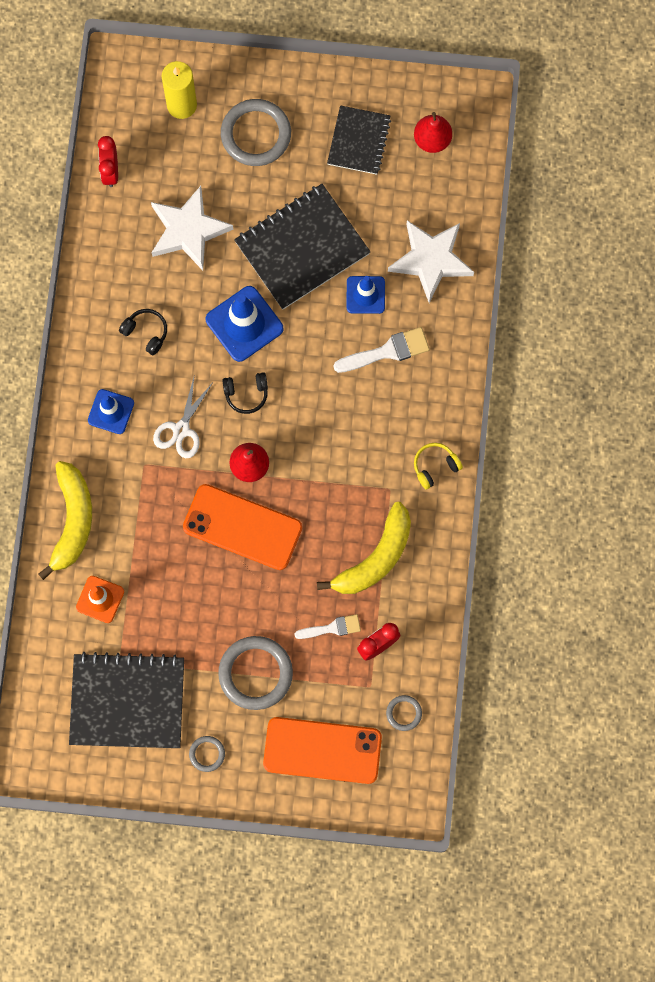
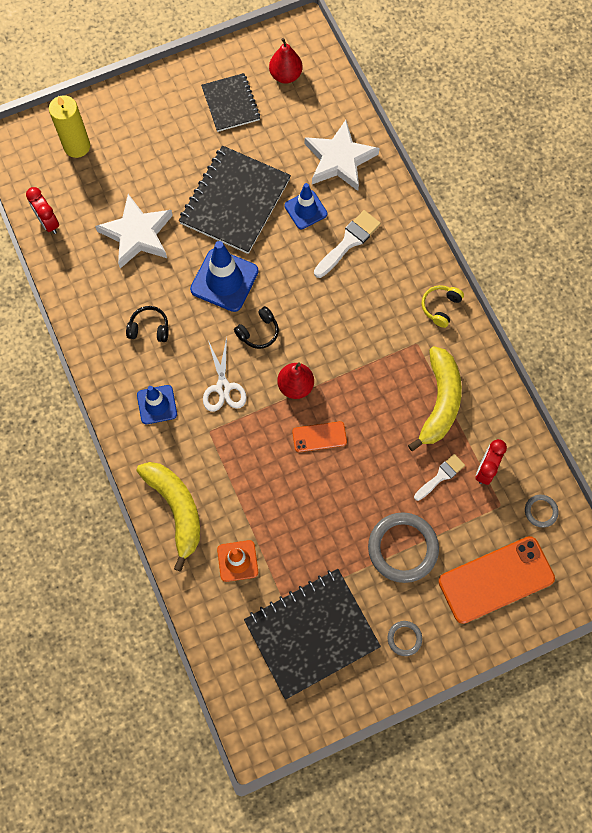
camera: 30 degrees left, 5 degrees down
orange phone [183,484,302,570] -> orange phone [292,421,347,452], size x0.50
grey ring [221,99,291,166] -> none

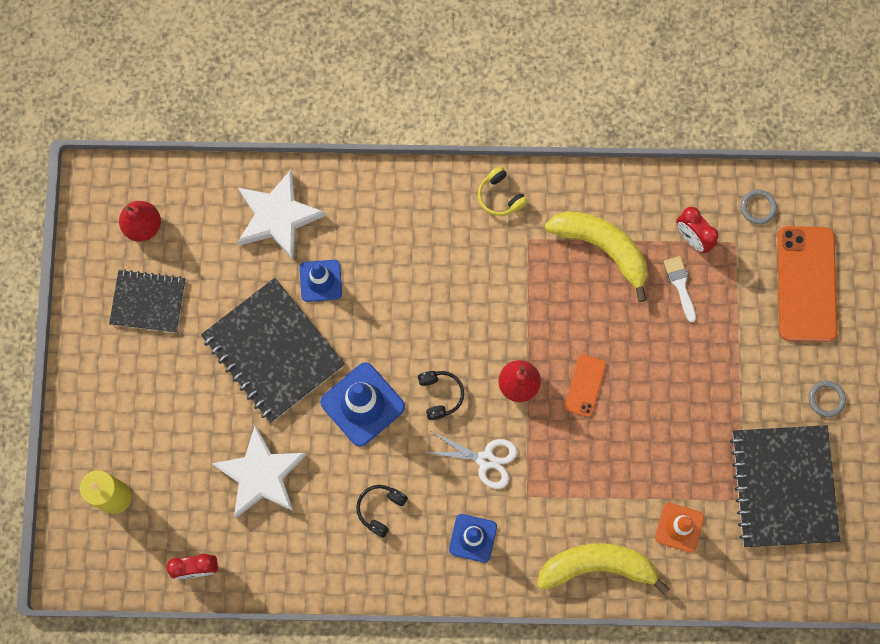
camera: 65 degrees left, 5 degrees up
white brush [314,210,381,278] -> none
grey ring [368,512,439,583] -> none

